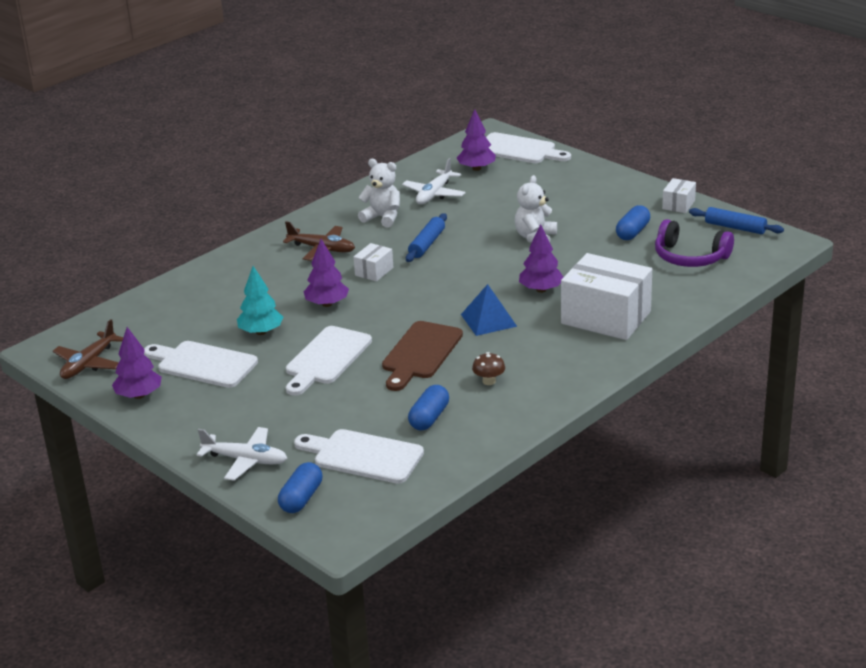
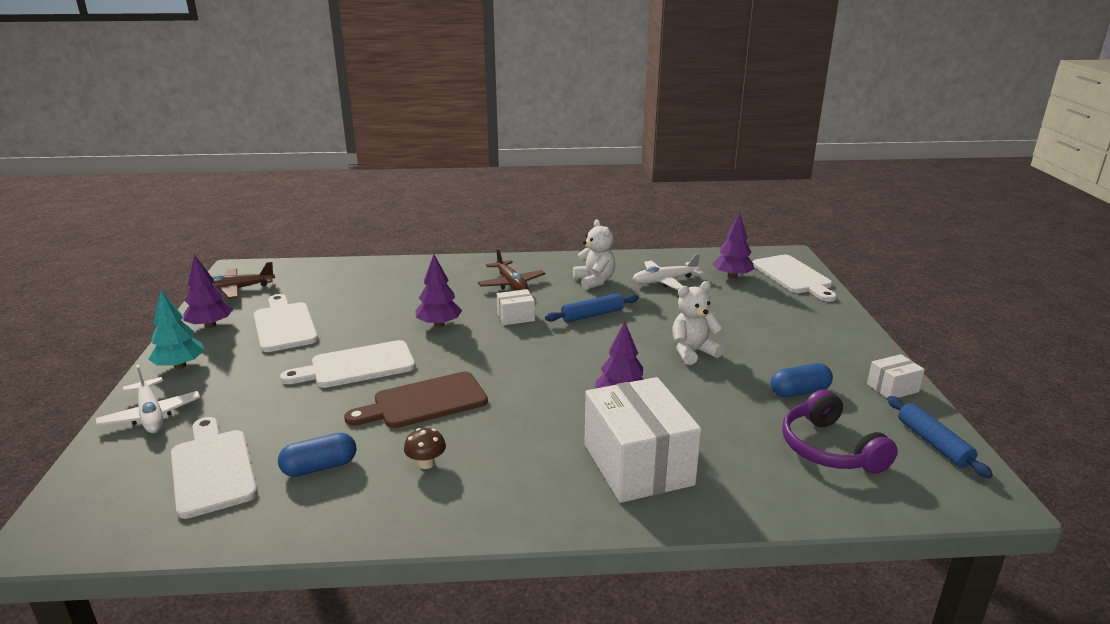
camera: 40 degrees right, 5 degrees down
turquoise tree [237,266,283,335] -> turquoise tree moved to [148,291,205,369]
blue capsule [278,462,322,513] -> none
blue pyramid [461,284,517,336] -> none

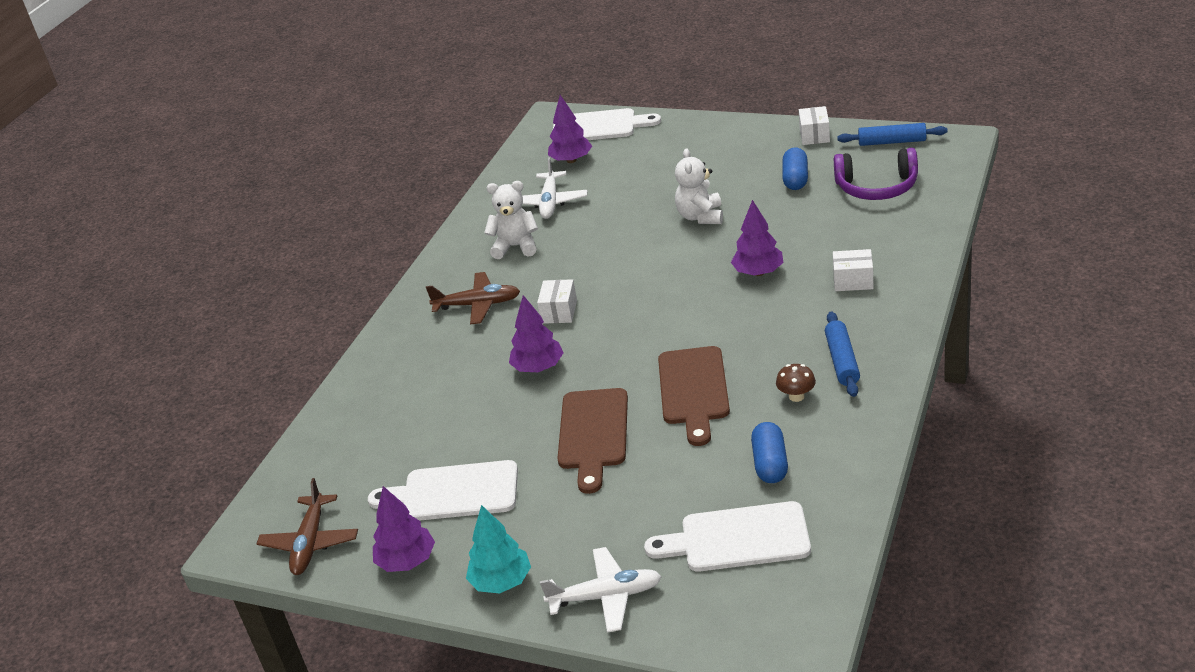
camera: 60 degrees left, 10 degrees up
white cutting board [280,340,416,388] -> brown cutting board [557,388,628,494]
blue rolling pin [545,293,639,322] -> blue rolling pin moved to [825,311,860,397]
white box [584,377,702,503] -> white box [833,249,874,291], size x0.46

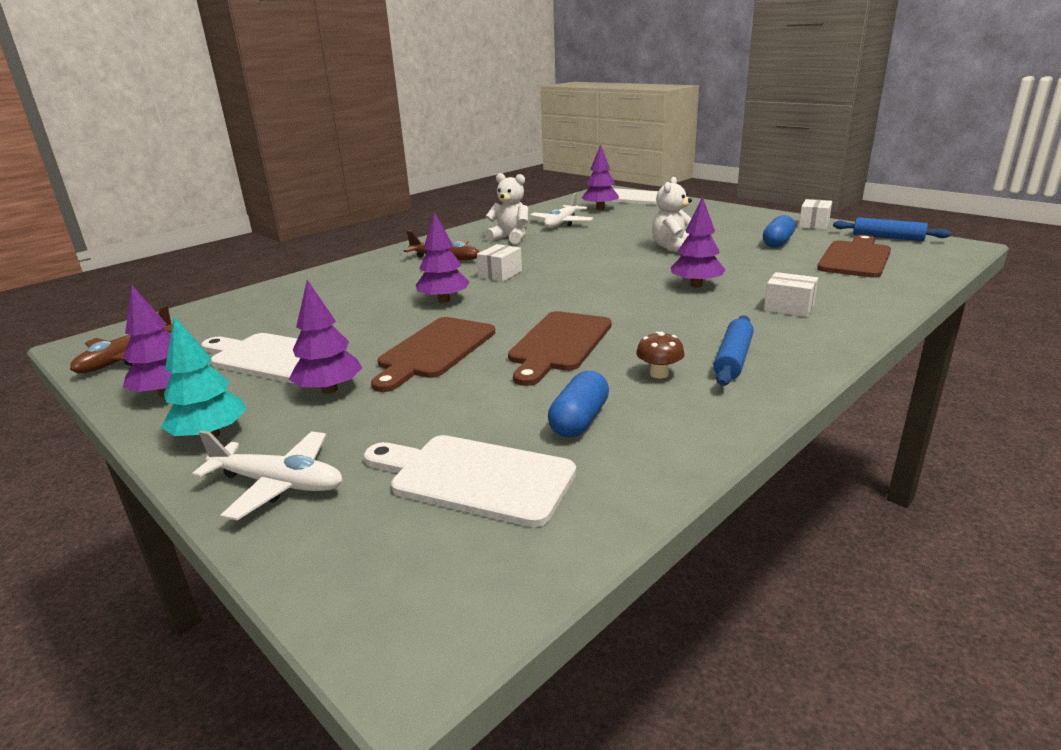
camera: 20 degrees right, 10 degrees down
purple headphones [834,148,918,200] -> brown cutting board [817,235,891,278]
none -> purple tree [289,280,362,394]

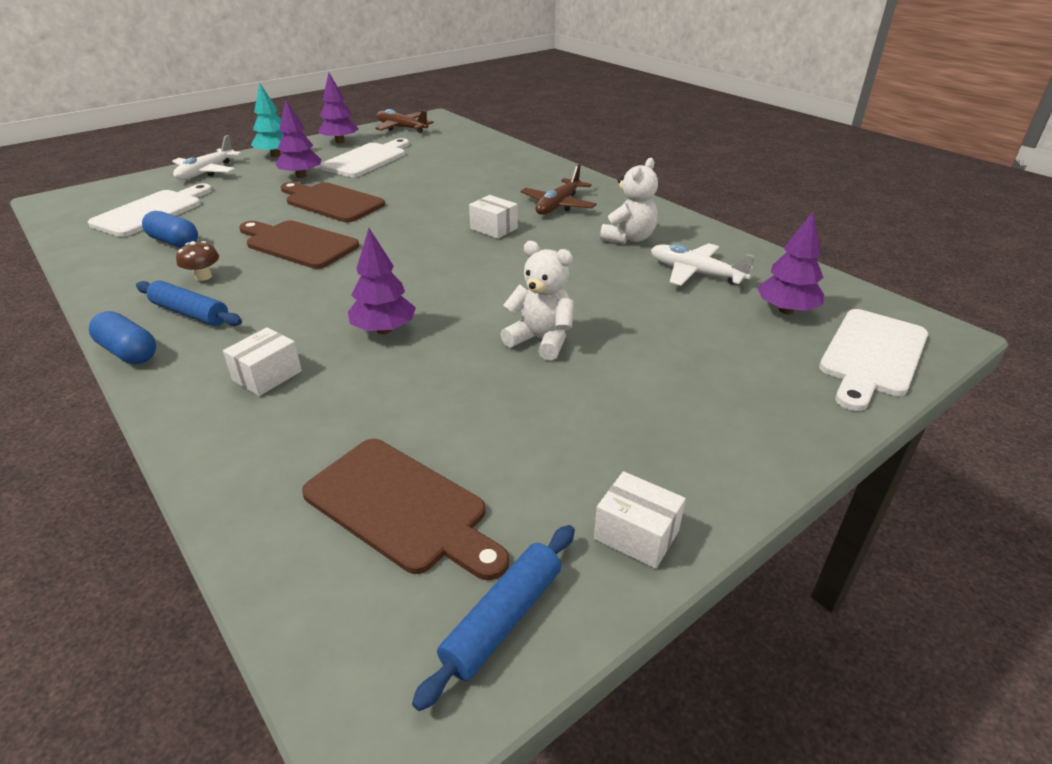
camera: 95 degrees right, 10 degrees up
purple tree [416,212,470,303] -> none
blue capsule [763,215,796,248] -> blue capsule moved to [89,311,156,364]

